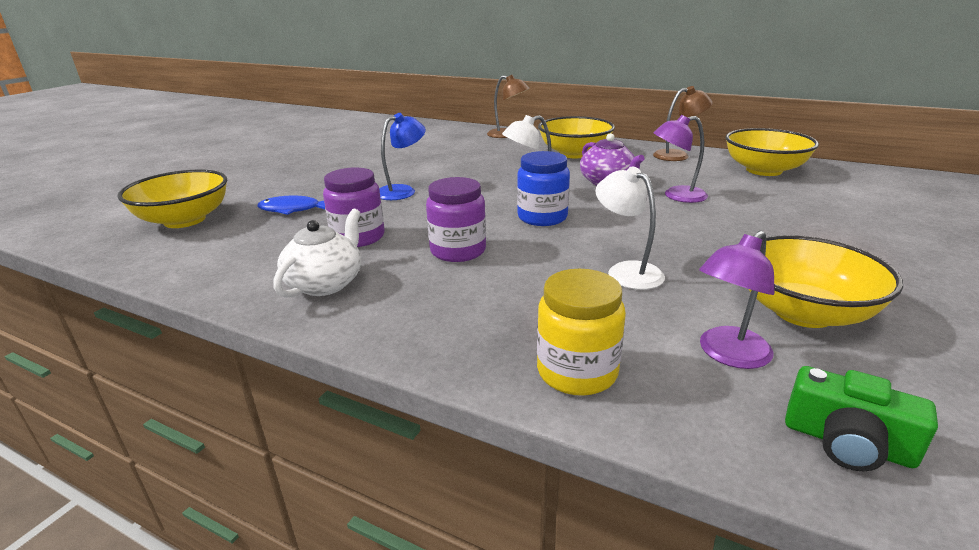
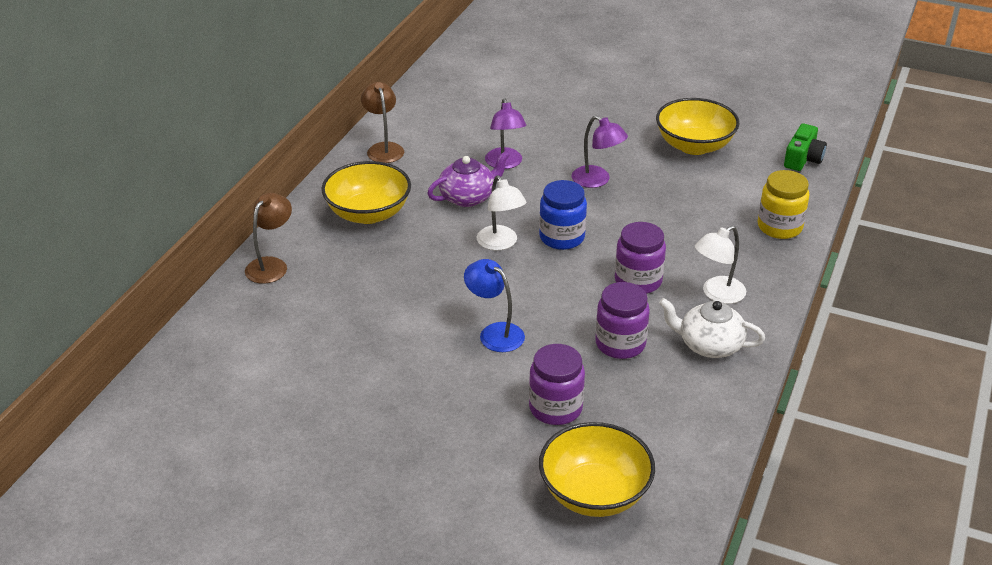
camera: 95 degrees left, 10 degrees up
blue fish [257,196,325,215] -> purple jar [529,344,585,425]
white lamp [596,167,665,290] -> white lamp moved to [695,226,746,304]
purple lamp [699,231,774,369] -> purple lamp moved to [572,116,628,188]
yellow bowl [725,128,819,176] -> none

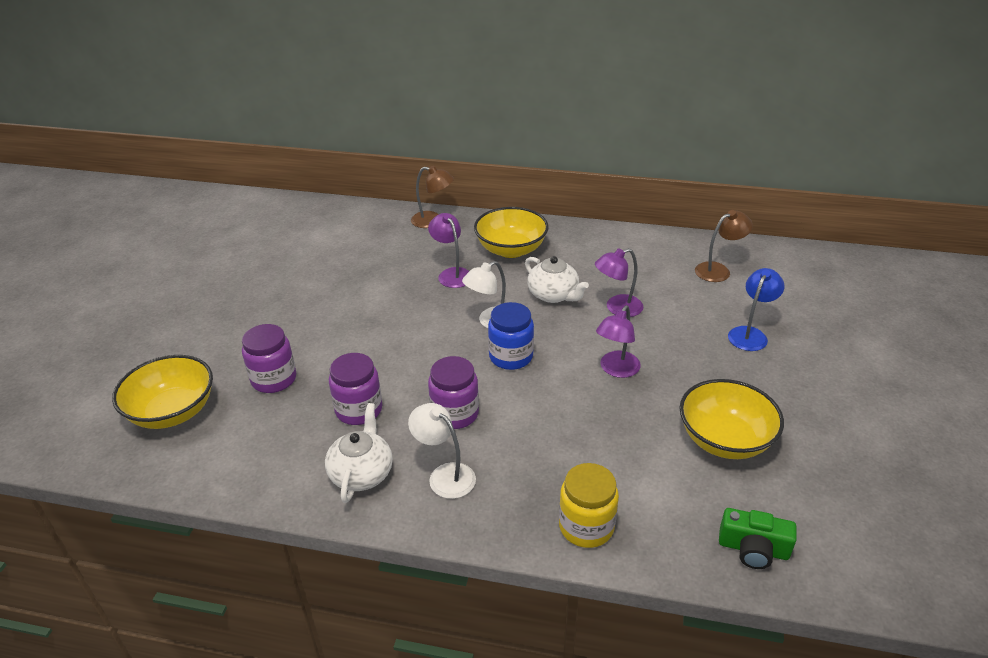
camera: 80 degrees right, 0 degrees up
brown lamp [361,82,404,163] -> brown lamp moved to [695,210,753,282]
purple teapot [427,151,510,207] -> white teapot [525,256,589,303]
blue lamp [464,259,525,352] -> blue lamp moved to [728,268,784,351]
none -> purple lamp [428,213,469,288]

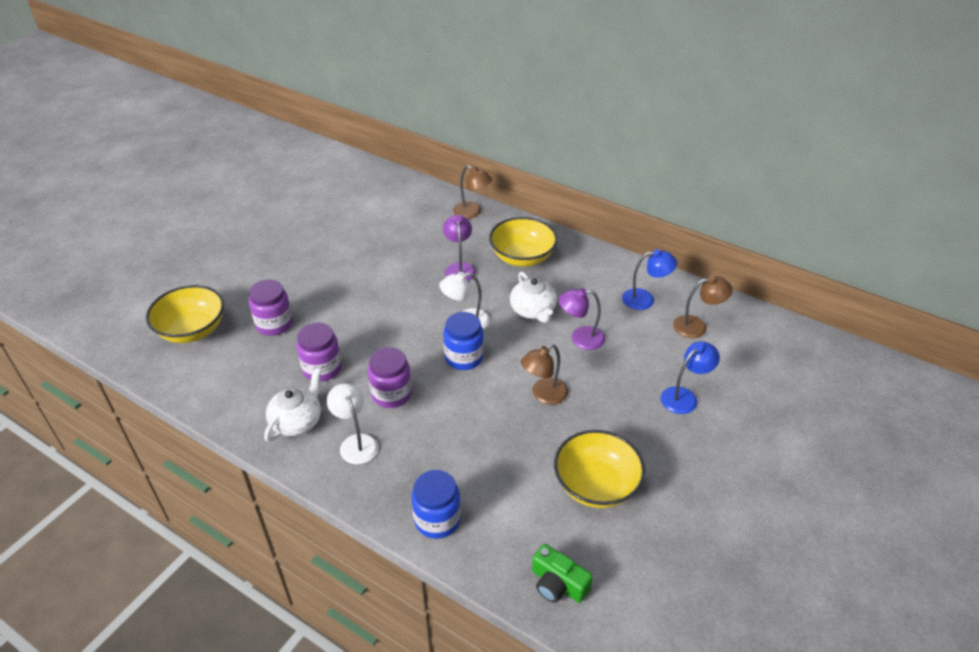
camera: 20 degrees right, 5 degrees up
yellow jar [559,463,619,548] -> blue jar [411,470,461,539]
purple lamp [596,306,641,378] -> brown lamp [521,344,568,405]
none -> blue lamp [622,249,677,310]

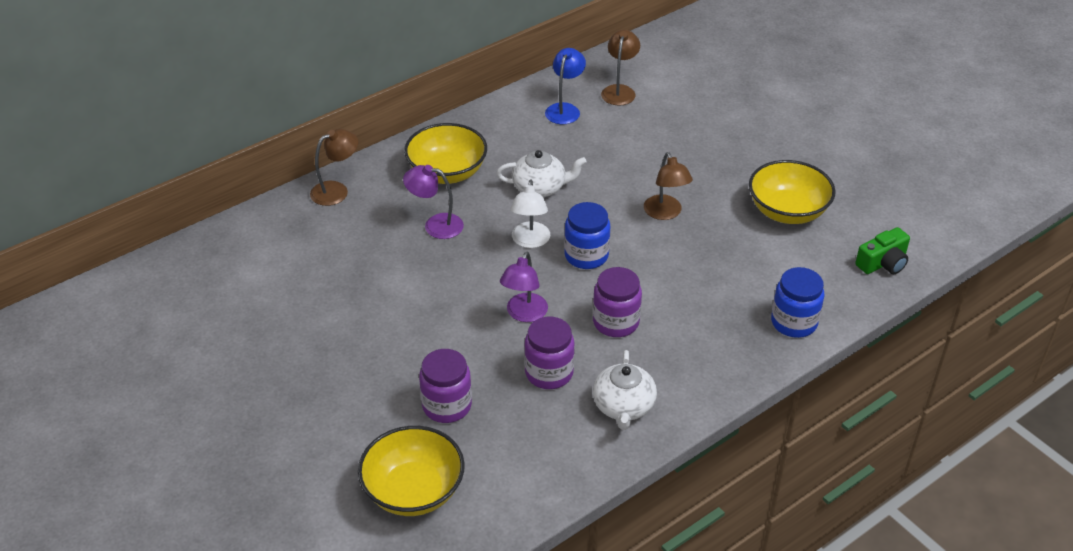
camera: 70 degrees left, 0 degrees up
white teapot [264,368,322,442] -> white teapot turned 135 degrees counterclockwise [593,350,657,430]
white lamp [327,383,378,464] -> none
purple lamp [559,288,605,350] -> purple lamp moved to [500,252,548,322]
blue lamp [661,341,720,414] -> none

